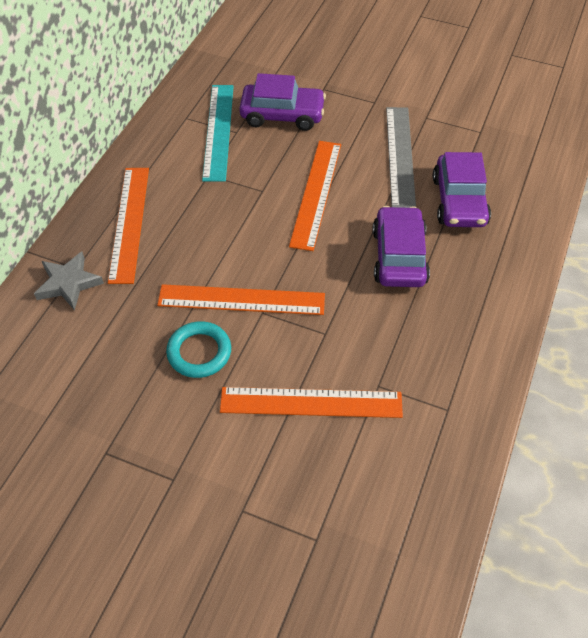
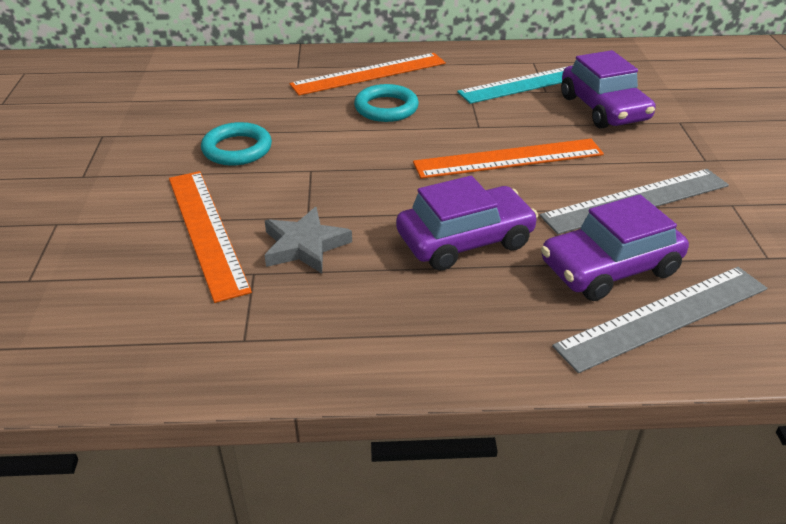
camera: 65 degrees right, 15 degrees down
grey star [34,252,104,311] -> grey star moved to [265,207,352,274]
orange ruler [157,284,325,315] -> none
none -> turquoise ring [354,84,419,122]
none -> grey ruler [552,267,767,373]

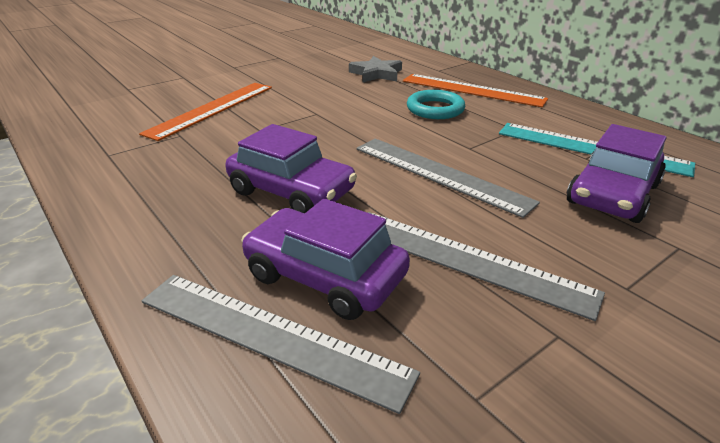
camera: 55 degrees right, 5 degrees down
turquoise ring [201,122,272,166] -> none
grey star [265,207,352,274] -> grey star moved to [349,56,402,83]
orange ruler [413,139,604,179] -> grey ruler [357,139,540,218]

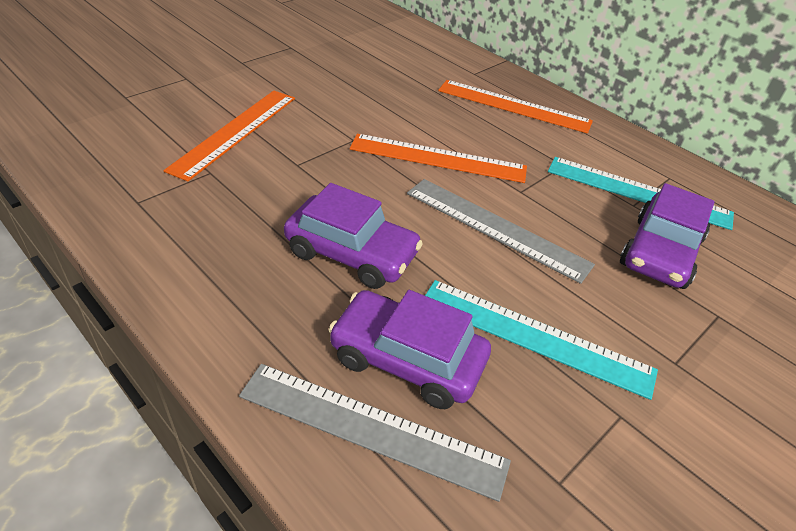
camera: 10 degrees left, 10 degrees up
grey star [349,56,402,83] -> none
grey ruler [368,212,605,321] -> turquoise ruler [425,280,658,400]
turquoise ring [407,90,465,119] -> none
none -> orange ruler [350,134,527,183]

